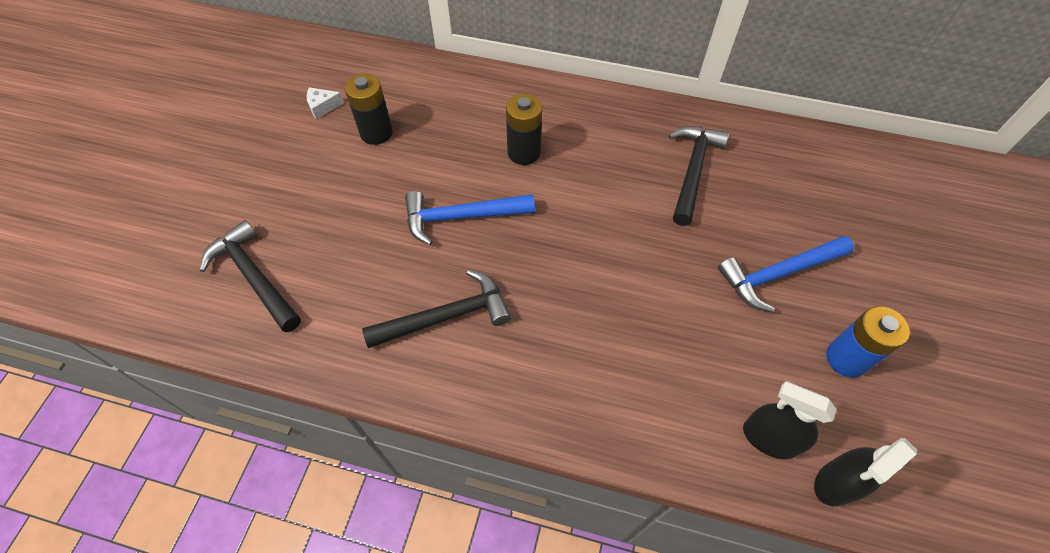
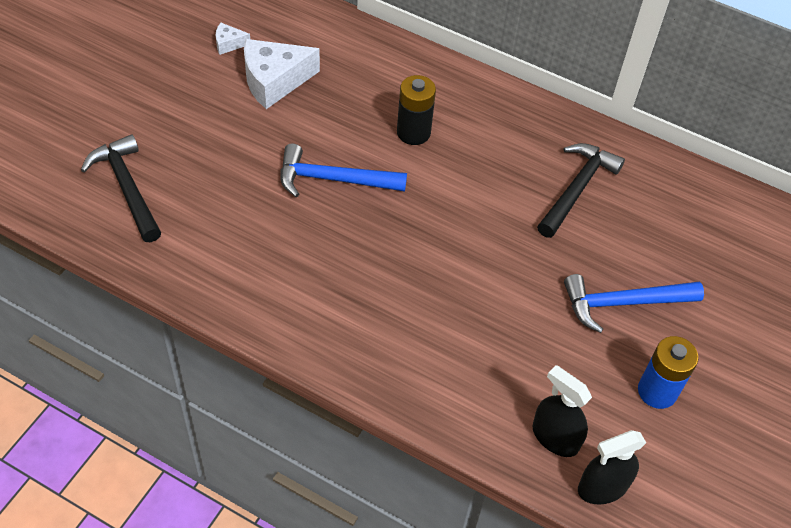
camera: 10 degrees right, 5 degrees down
black battery [345,74,393,145] -> white cheese [244,39,320,109]
black hammer [362,270,511,348] -> none

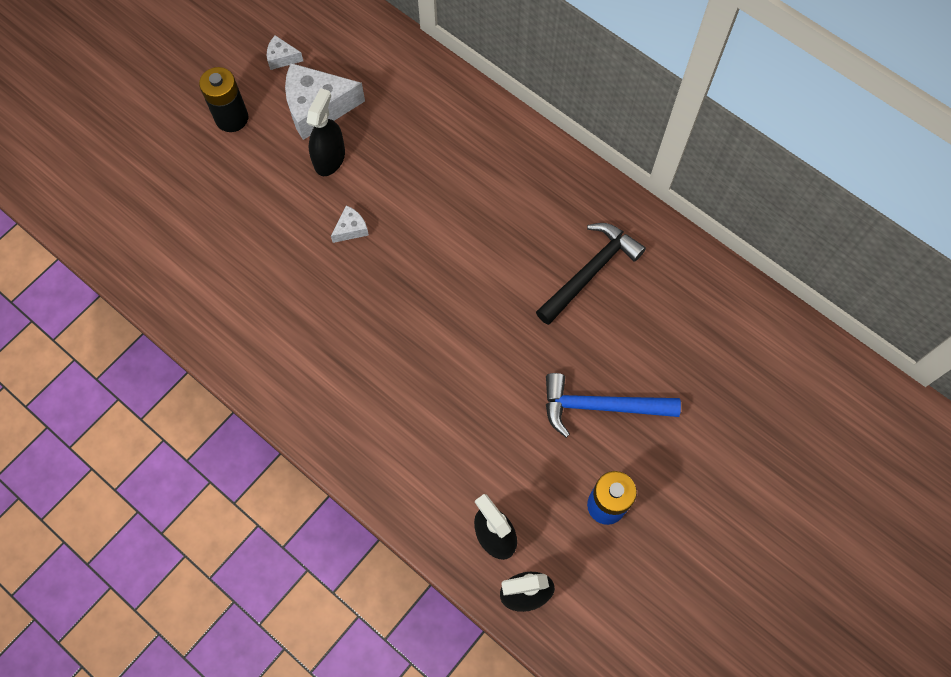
camera: 15 degrees right, 15 degrees up
black hammer [81,134,161,242] -> none
blue hammer [280,144,407,197] -> white cheese [331,205,369,243]
black battery [397,75,436,145] -> black battery moved to [199,67,248,132]
none -> black spray bottle [306,88,345,176]

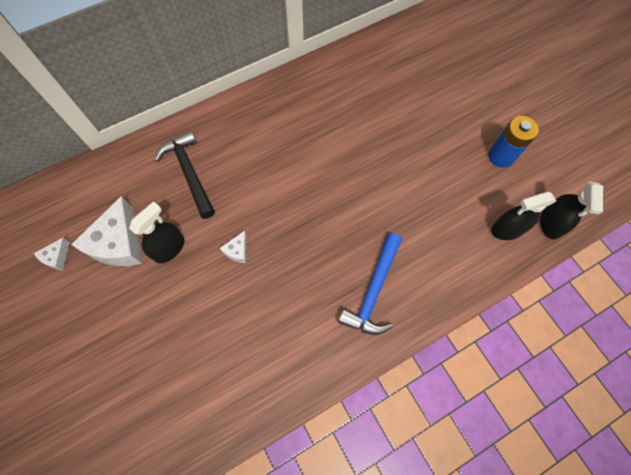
camera: 70 degrees left, 0 degrees up
black battery [199,67,248,132] -> none
black spray bottle [306,88,345,176] -> black spray bottle turned 90 degrees clockwise [129,201,184,263]
white cheese [331,205,369,243] -> white cheese turned 135 degrees counterclockwise [220,231,247,263]
black hammer [536,223,646,325] -> black hammer moved to [155,130,215,219]
blue hammer [546,373,681,438] -> blue hammer moved to [338,233,402,335]

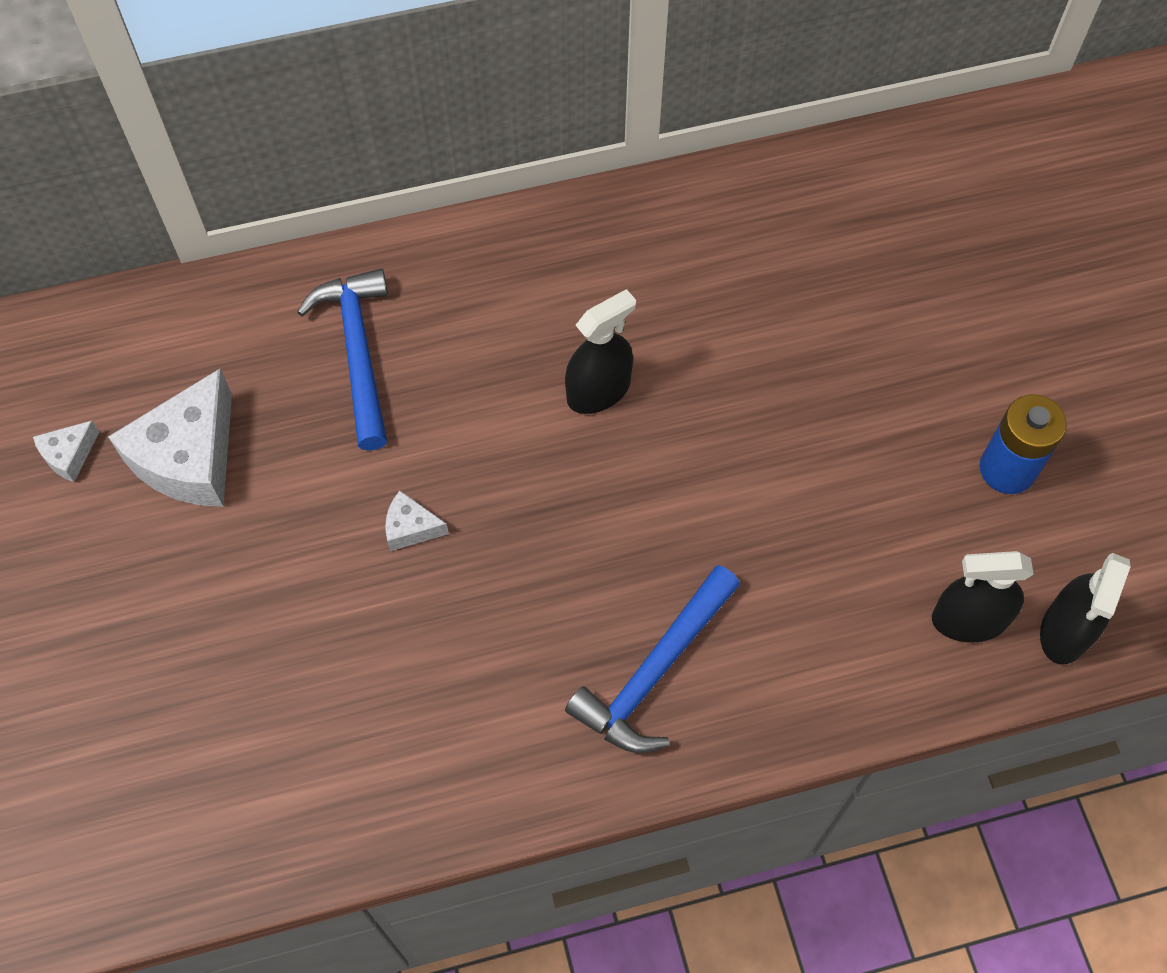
camera: 15 degrees right, 5 degrees down
black spray bottle [129,201,184,263] -> black spray bottle moved to [565,289,636,414]
black hammer [155,130,215,219] -> blue hammer [297,269,388,451]
white cheese [220,231,247,263] -> white cheese turned 60 degrees clockwise [385,491,449,551]

